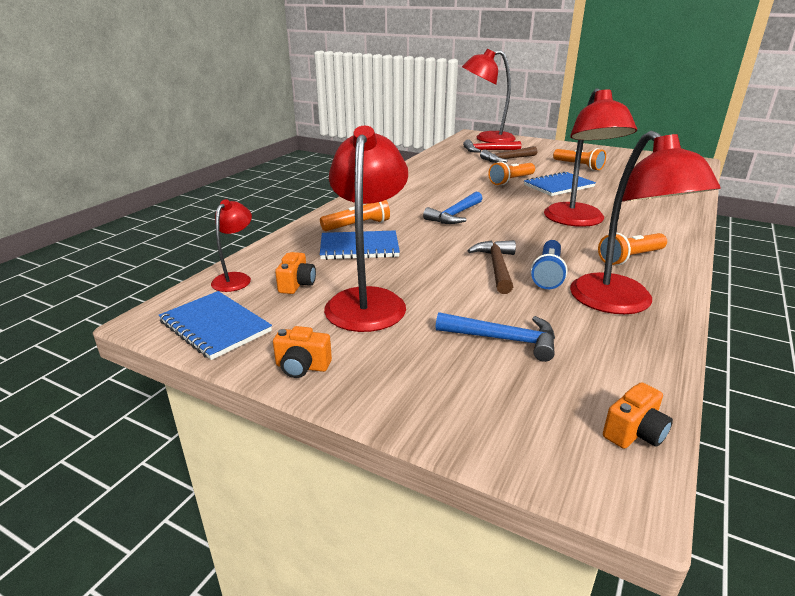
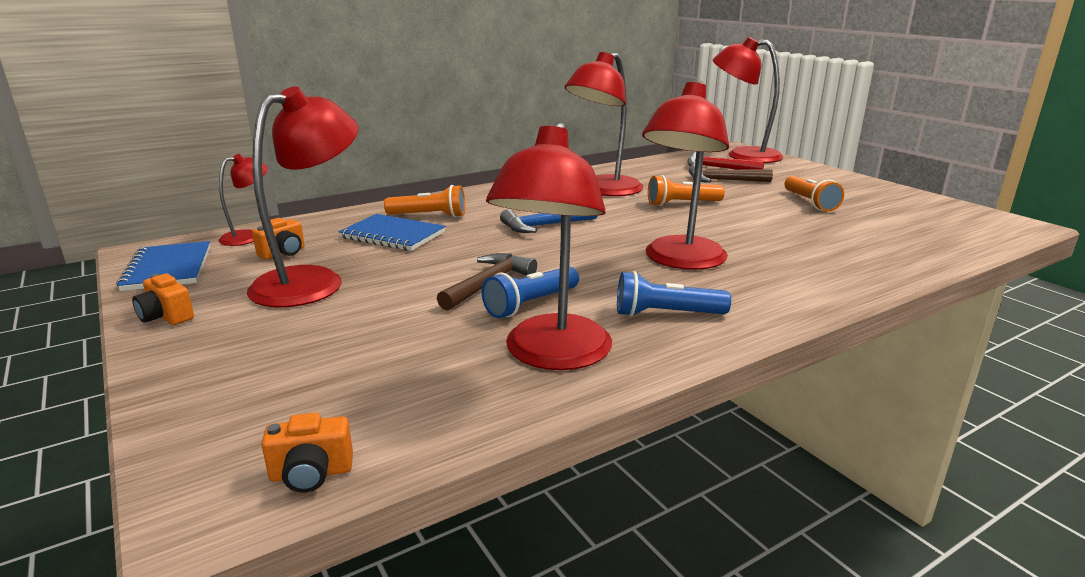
camera: 30 degrees right, 5 degrees down
blue hammer [436,312,555,362] -> none
blue notebook [524,171,596,196] -> none
orange flashlight [598,233,667,265] -> blue flashlight [617,271,731,317]
none -> red lamp [565,52,644,196]

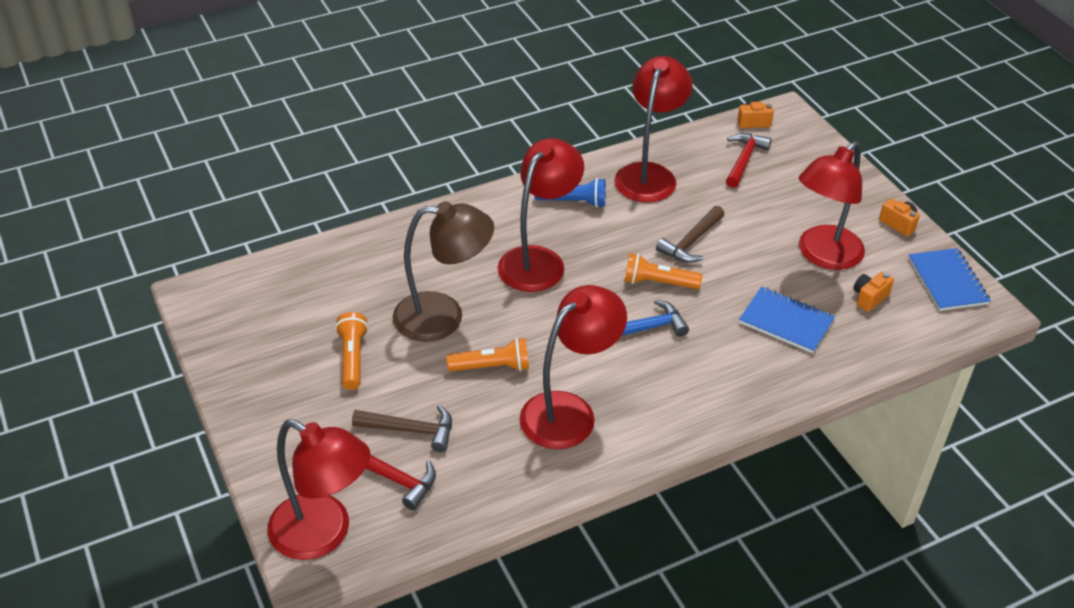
camera: 175 degrees left, 20 degrees up
red lamp [218,154,268,246] -> none
orange flashlight [384,185,465,218] -> orange flashlight moved to [624,253,702,289]
blue flashlight [482,266,579,318] -> none
none -> brown lamp [393,201,494,342]
none -> red hammer [726,133,772,188]

